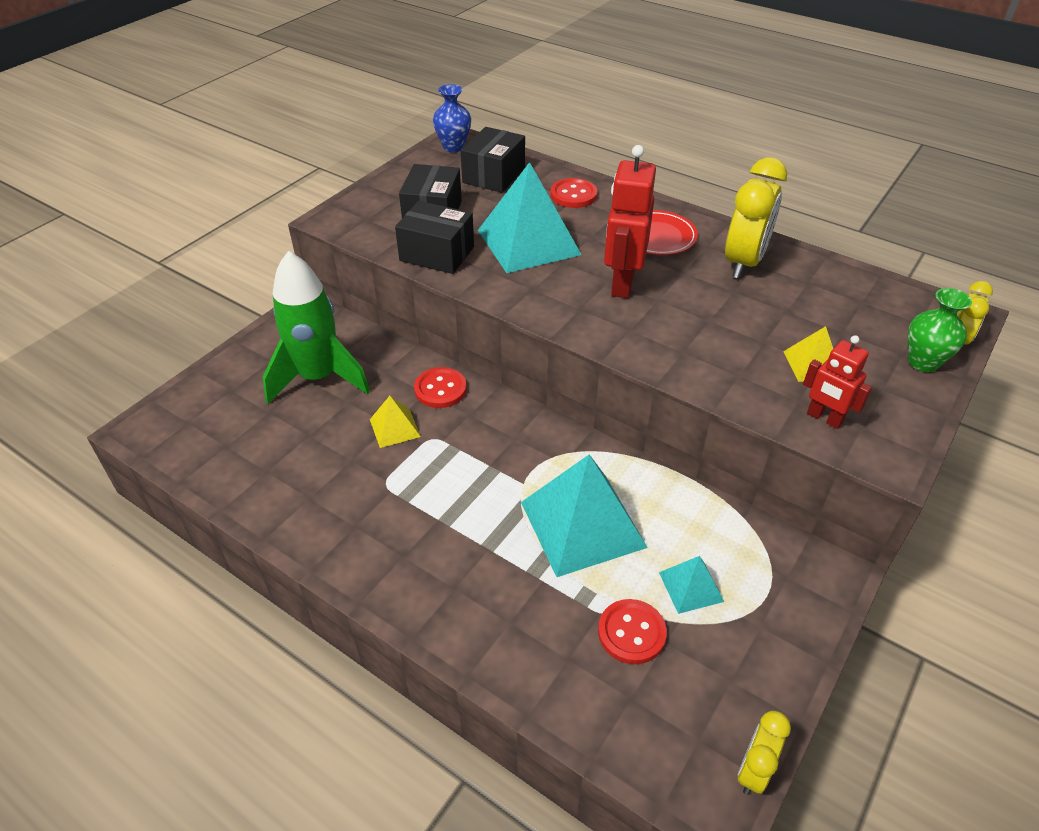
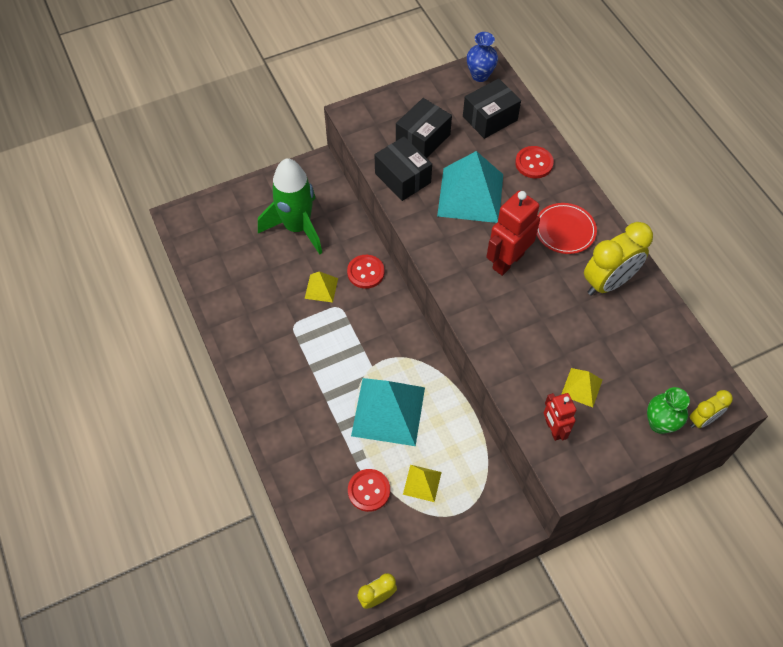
camera: 30 degrees right, 15 degrees up
turquoise pyramid [659,556,724,614] -> yellow pyramid [403,465,442,502]

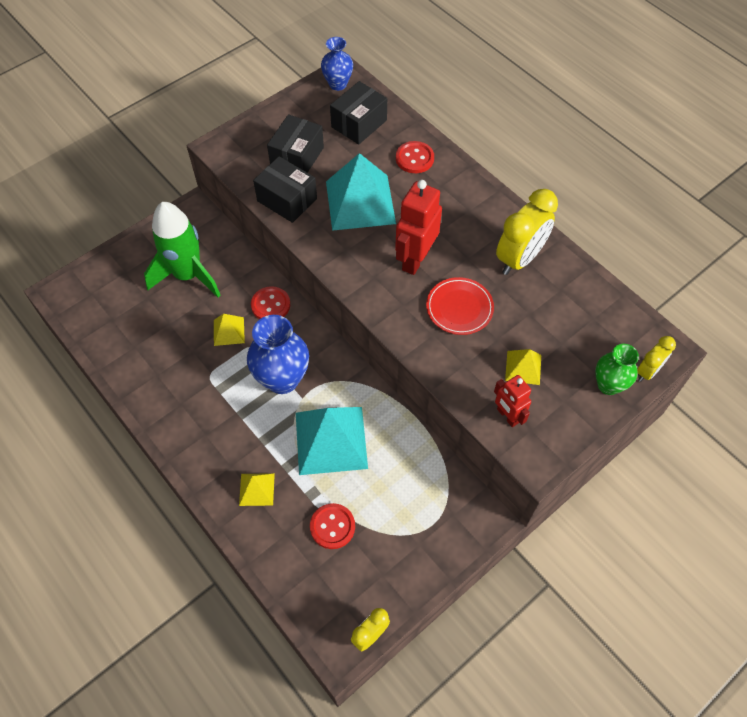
camera: 15 degrees left, 0 degrees up
yellow pyramid [403,465,442,502] -> yellow pyramid moved to [239,473,275,506]
red plate [537,203,597,254] -> red plate moved to [426,277,494,335]
none -> blue vase [247,315,309,394]

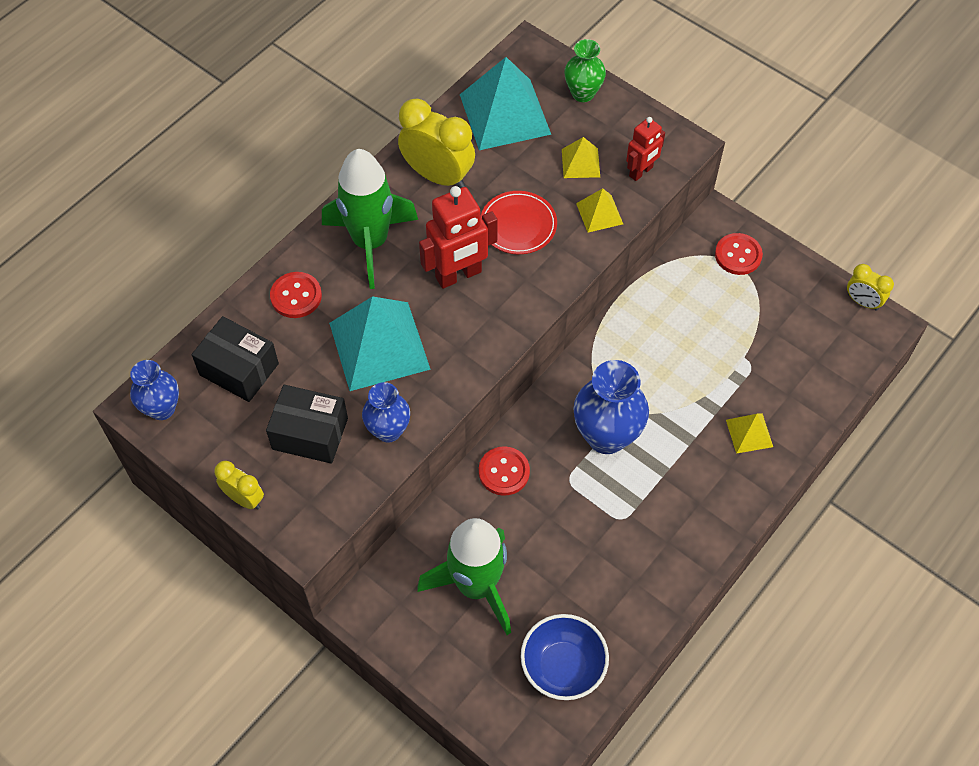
camera: 100 degrees left, 0 degrees up
yellow pyramid [214,314,245,346] -> yellow pyramid moved to [576,188,623,233]
black box [253,156,317,223] -> blue vase [362,382,410,442]
turquoise pyramid [296,407,368,475] -> turquoise pyramid moved to [460,57,551,150]
red button [310,503,355,549] -> red button moved to [715,233,763,275]
red robot [395,180,442,275] -> red robot turned 45 degrees counterclockwise [419,186,498,289]
yellow clock [637,336,676,382] -> yellow clock moved to [215,461,264,510]
none -> green rocket [322,149,418,289]
none -> blue bowl [521,614,609,700]

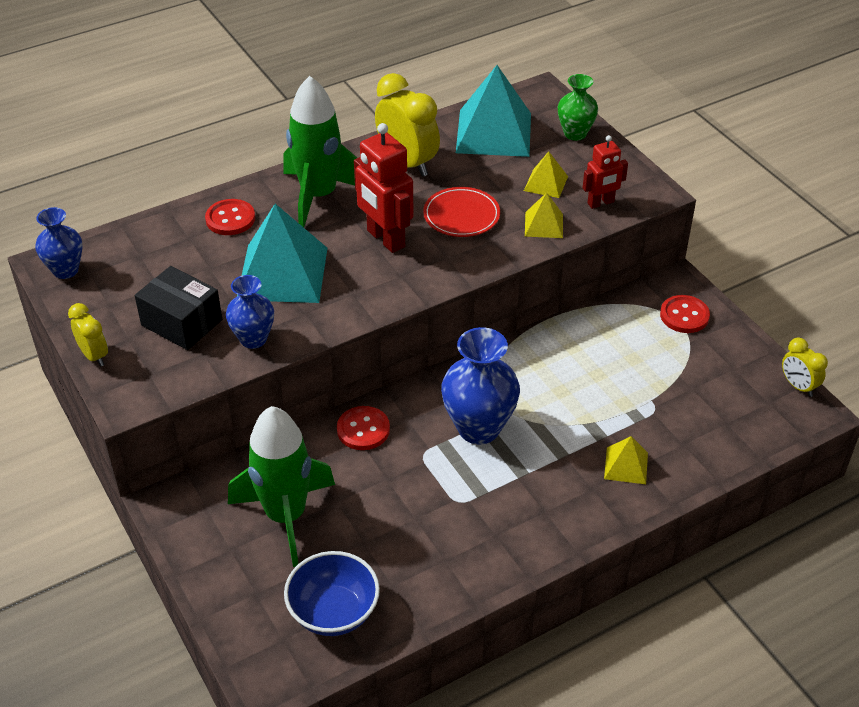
camera: 20 degrees right, 15 degrees down
black box [192,316,279,402] -> none
red robot [419,186,498,289] -> red robot turned 60 degrees clockwise [354,123,414,253]

